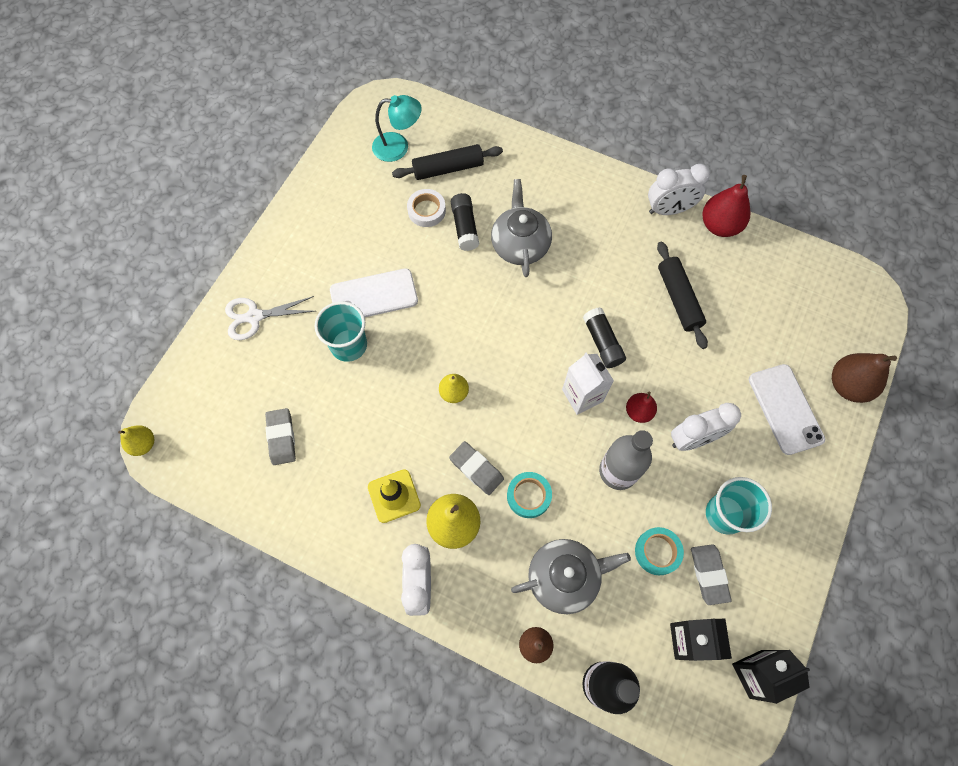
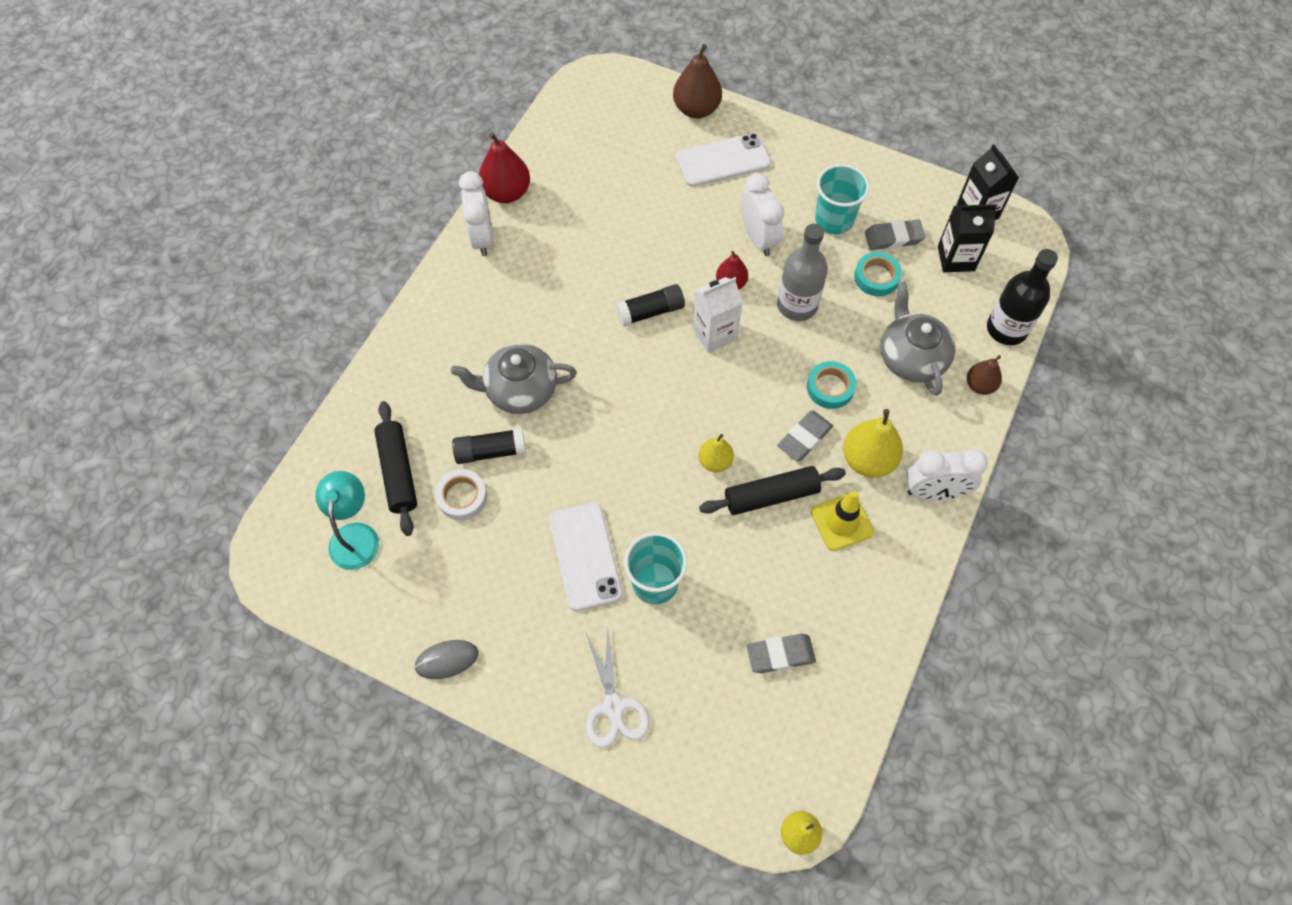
camera: 90 degrees left, 5 degrees down
black rolling pin [657,242,708,349] -> black rolling pin moved to [699,466,846,515]
none -> grey mouse [414,640,478,679]

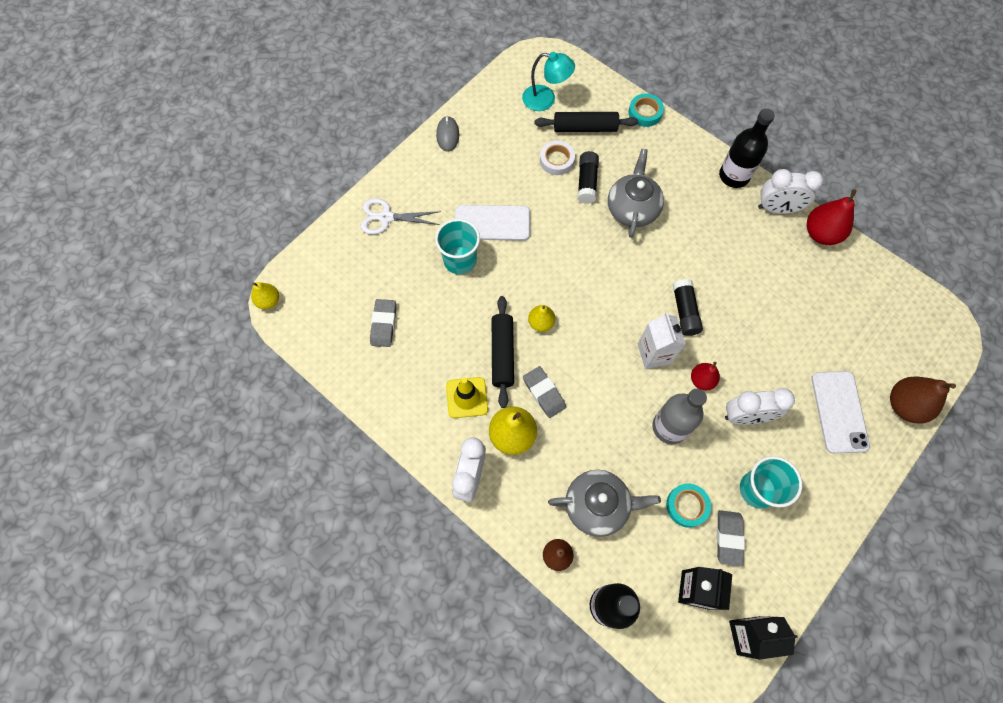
camera: 105 degrees right, 5 degrees up
turquoise tape [807,361,856,409] -> turquoise tape moved to [629,94,664,127]
none -> black bottle [719,108,775,188]

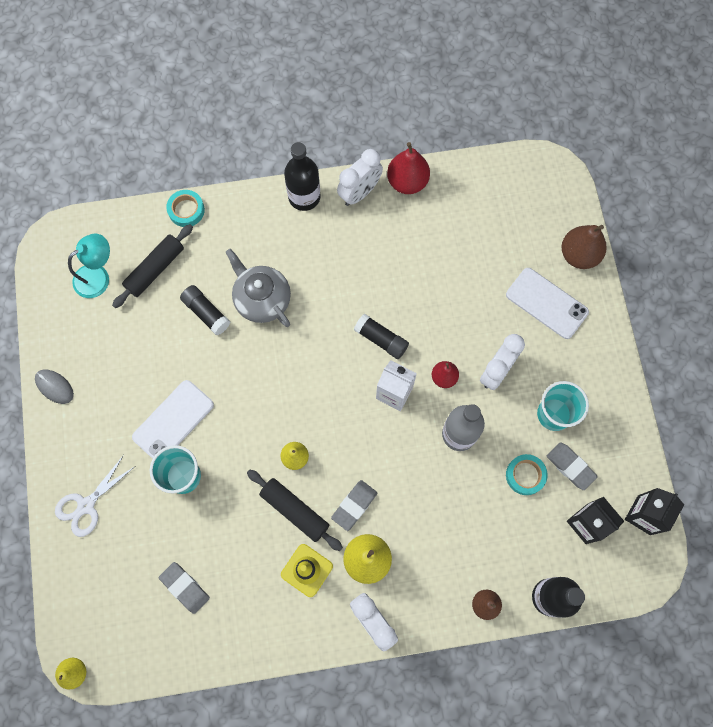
camera: 50 degrees left, 5 degrees up
grey eraser [523,366,566,418] -> grey eraser turned 60 degrees counterclockwise [331,480,377,531]
white tape [540,141,575,175] -> none
grey teapot [548,470,661,537] -> none

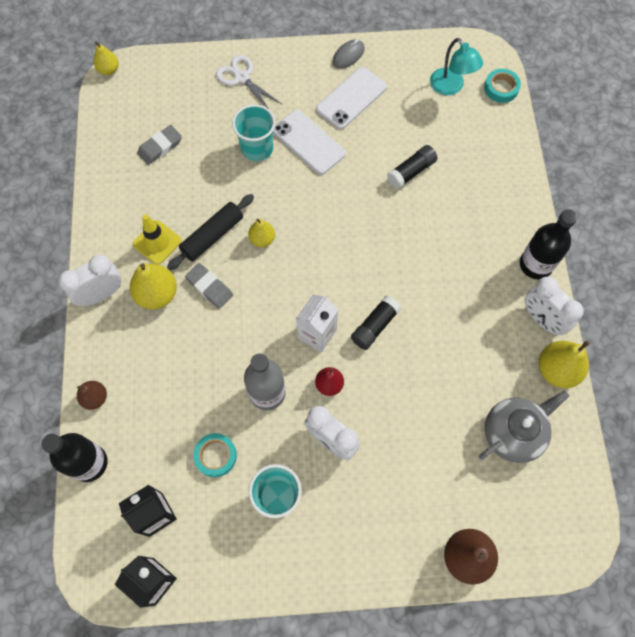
camera: 95 degrees right, 5 degrees down
black rolling pin [112,224,193,308] -> none
turquoise tape [166,190,205,227] -> turquoise tape moved to [484,69,521,103]
grey teapot [225,249,291,327] -> grey teapot moved to [479,390,570,463]
red pear [387,142,430,194] -> yellow pear [539,341,590,388]
white phone [506,268,589,339] -> white phone moved to [316,67,387,129]
grey eraser [547,442,598,490] -> none

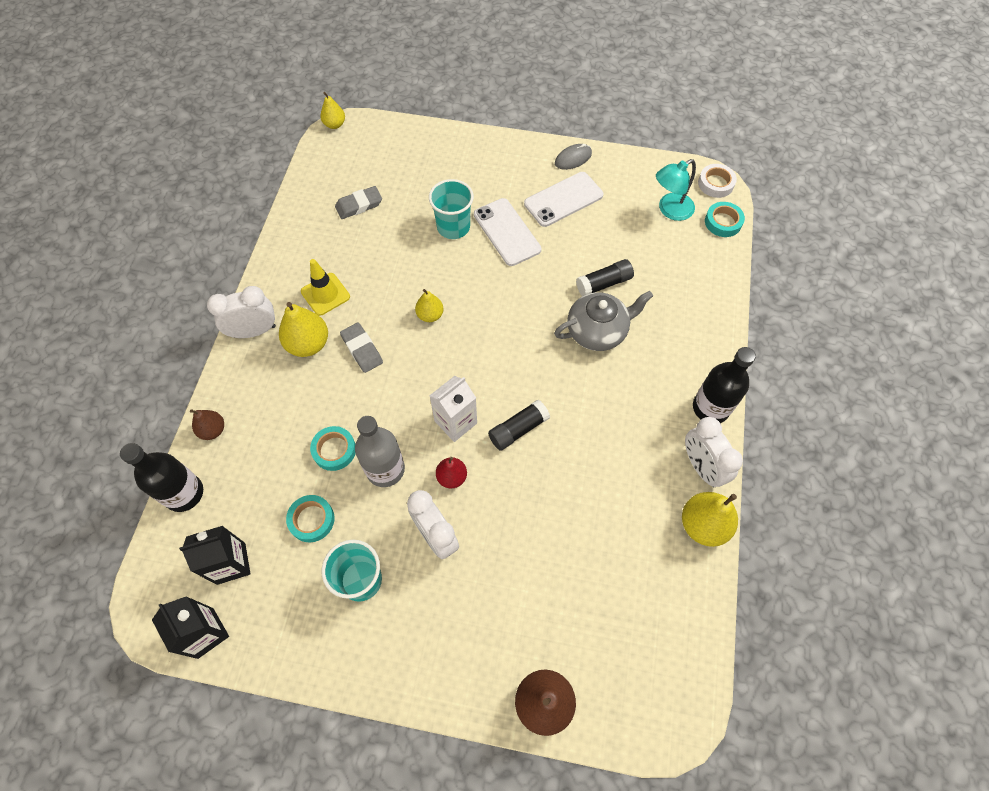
camera: 15 degrees right, 5 degrees down
black rolling pin [167,194,254,270] -> none
white scissors [216,55,282,109] -> none
turquoise lamp [430,38,483,95] -> turquoise lamp turned 75 degrees clockwise [656,159,696,221]
grey teapot [479,390,570,463] -> grey teapot moved to [554,291,653,351]
none -> turquoise tape [310,426,355,471]
none -> white tape [698,164,737,198]

